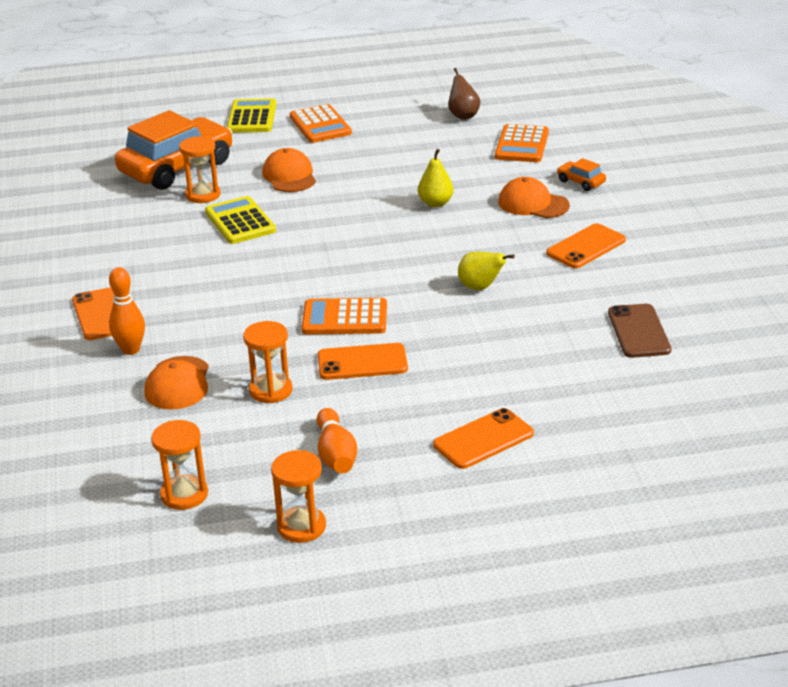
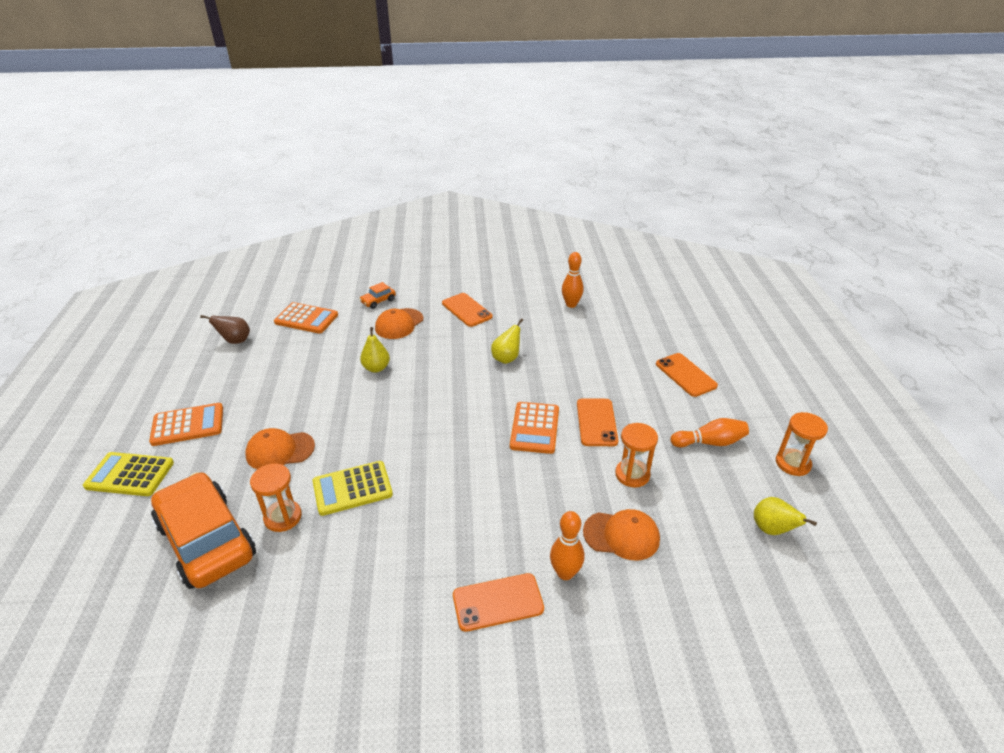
camera: 85 degrees left, 5 degrees up
orange hourglass [151,420,208,510] -> yellow pear [754,497,817,535]
brown phone [608,304,671,358] -> orange bowling pin [562,252,583,308]

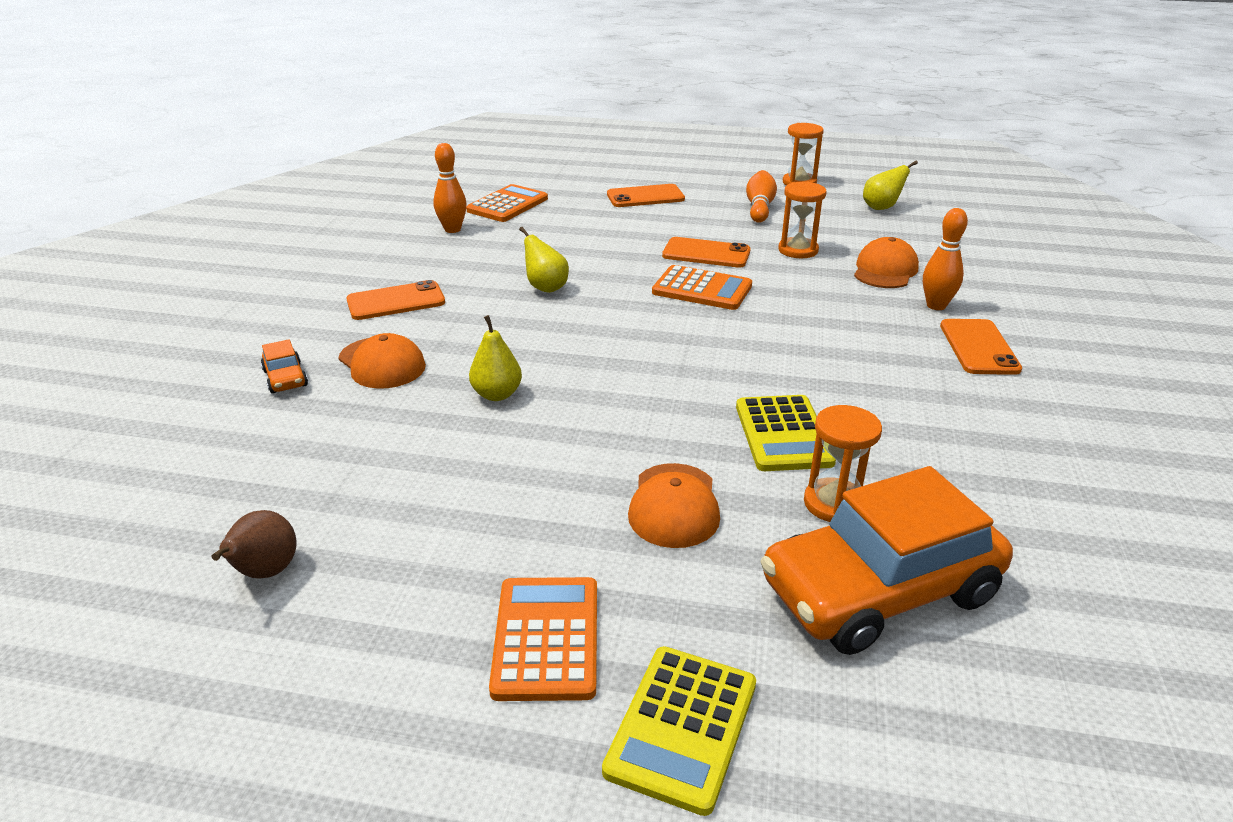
camera: 75 degrees left, 5 degrees down
orange calculator [274,302,338,334] -> orange calculator moved to [466,184,548,222]

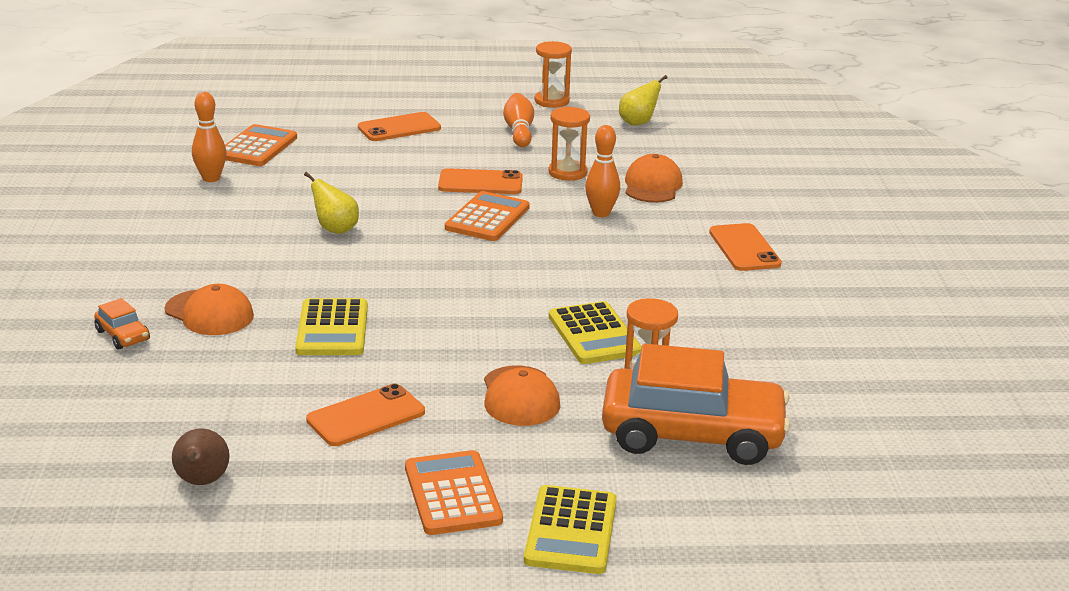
camera: 15 degrees left, 5 degrees down
orange phone [346,280,445,320] -> orange phone moved to [306,384,425,446]
yellow pear [469,315,522,401] -> yellow calculator [295,298,368,355]
orange calculator [652,265,752,310] -> orange calculator turned 75 degrees counterclockwise [445,191,530,241]
orange car [760,466,1013,655] -> orange car turned 135 degrees counterclockwise [602,344,790,465]
orange bowling pin [923,208,968,310] -> orange bowling pin moved to [585,125,620,217]

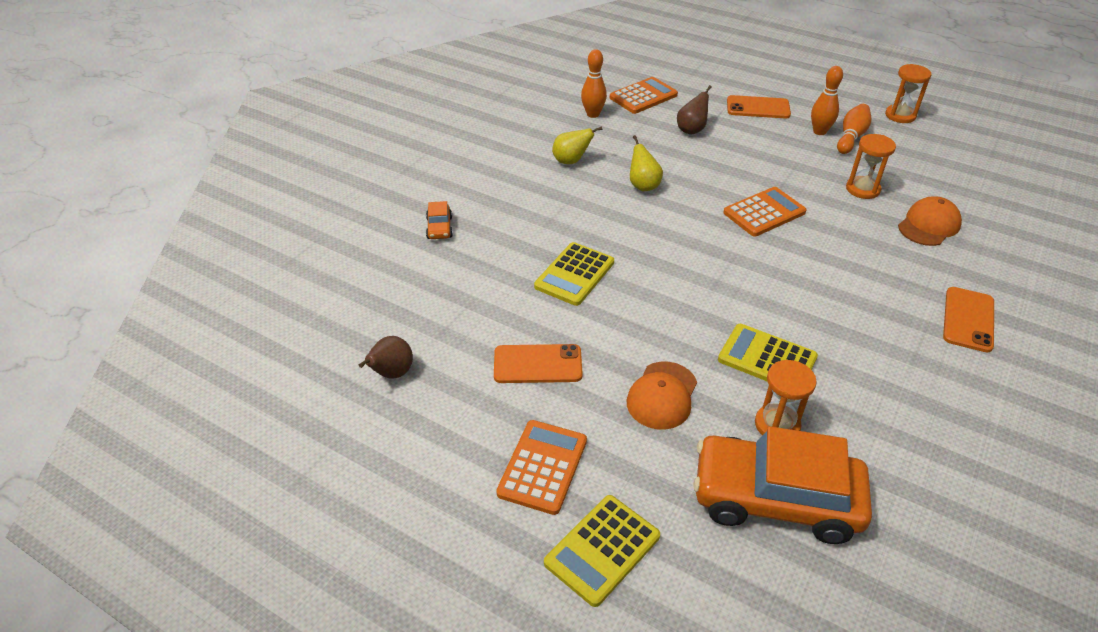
camera: 35 degrees right, 15 degrees up
orange cap [165,284,254,335] -> none
orange phone [438,168,523,194] -> none
yellow calculator [549,301,642,364] -> yellow calculator turned 105 degrees clockwise [718,324,818,381]
orange bowling pin [585,125,620,217] -> orange bowling pin moved to [811,66,843,135]
orange car [602,344,790,465] -> orange car turned 150 degrees clockwise [693,426,872,544]
yellow pear [619,75,668,126] -> yellow pear moved to [552,126,602,164]
none -> brown pear [677,85,712,135]

